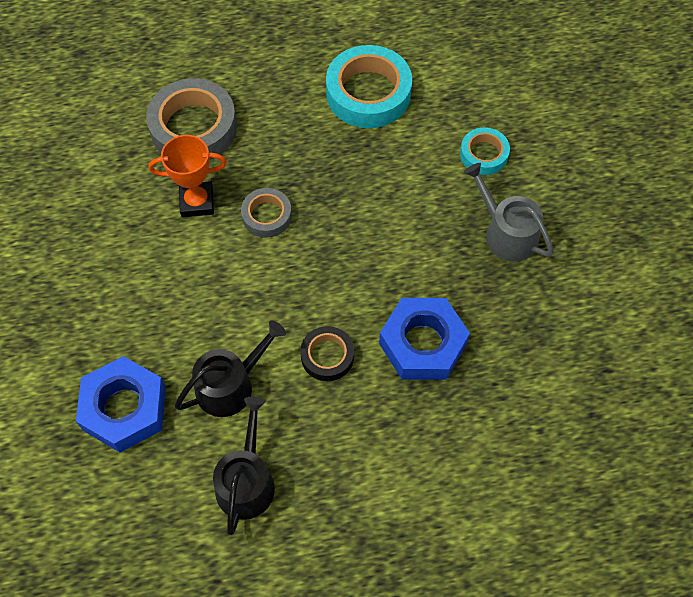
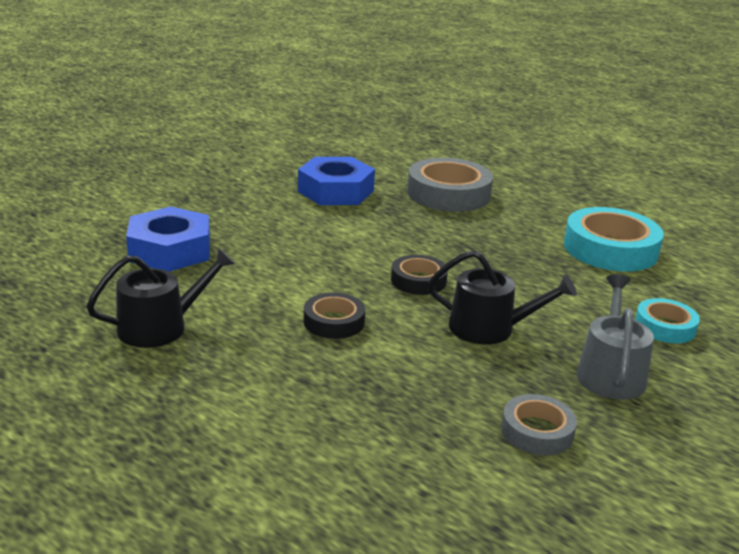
camera: 50 degrees right, 35 degrees down
orange trophy [148,135,227,217] -> none
black watering can [175,320,286,417] -> black watering can moved to [428,250,577,344]
grey tape [241,188,292,238] -> grey tape moved to [501,394,577,455]
blue nut [379,298,470,380] -> blue nut moved to [298,157,375,205]
none -> black tape [391,255,448,295]

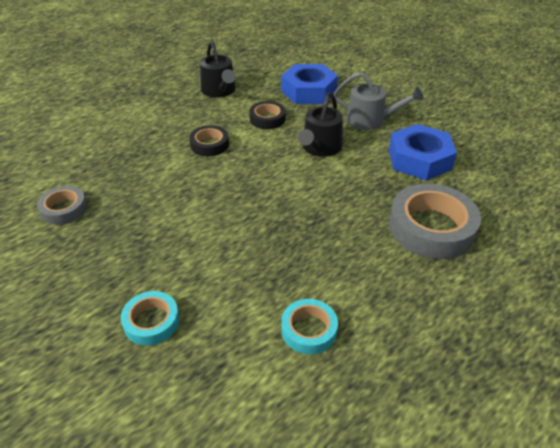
camera: 100 degrees right, 15 degrees up
black tape [391,255,448,295] -> black tape moved to [249,101,286,129]
black watering can [428,250,577,344] -> black watering can moved to [298,92,343,157]
turquoise tape [564,207,664,272] -> turquoise tape [281,299,338,354], size x0.55
grey watering can [576,274,654,400] -> grey watering can moved to [334,72,423,130]

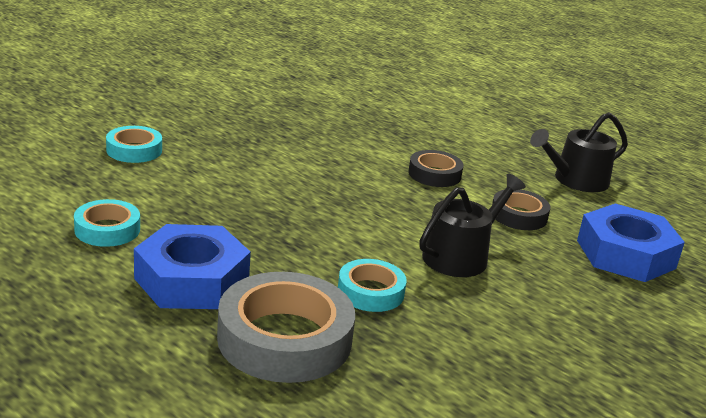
camera: 80 degrees right, 15 degrees down
grey tape [37,186,87,225] -> none
black watering can [298,92,343,157] -> black watering can turned 120 degrees clockwise [420,173,526,277]
grey watering can [334,72,423,130] -> none
blue nut [389,124,457,180] -> blue nut moved to [134,224,251,309]
none -> turquoise tape [338,259,407,312]

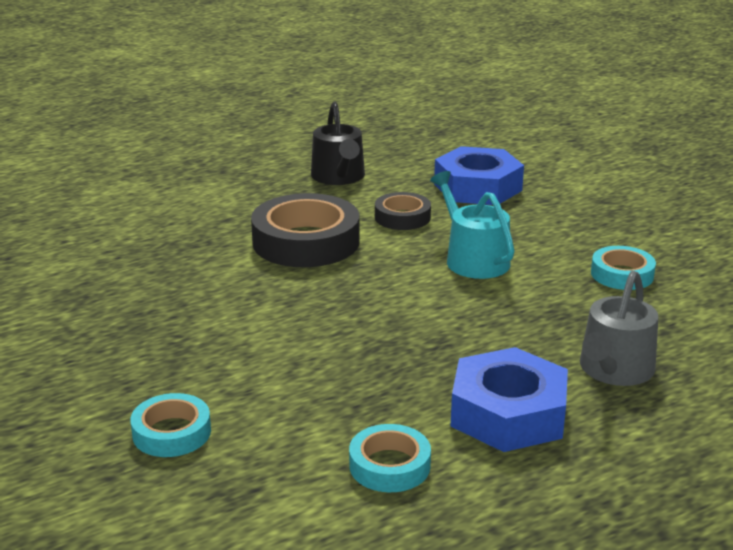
camera: 70 degrees left, 0 degrees up
grey tape [217,272,355,383] -> grey watering can [580,271,659,386]
turquoise tape [338,259,407,312] -> turquoise tape moved to [591,246,656,290]
black tape [408,150,463,187] -> black tape [251,193,359,267], size x1.83
black watering can [420,173,526,277] -> turquoise watering can [430,171,514,279]

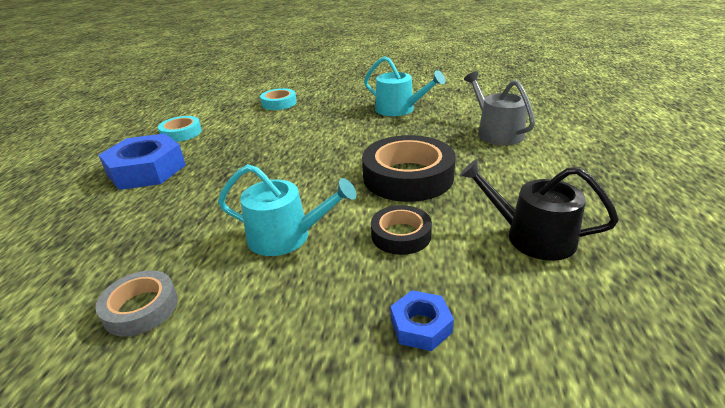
camera: 130 degrees right, 5 degrees up
blue nut [434,146,524,205] -> blue nut [390,290,454,351], size x0.49
grey watering can [580,271,659,386] -> grey watering can moved to [464,71,535,145]
turquoise tape [591,246,656,290] -> grey tape [95,270,178,337]
none -> turquoise watering can [364,56,445,116]

